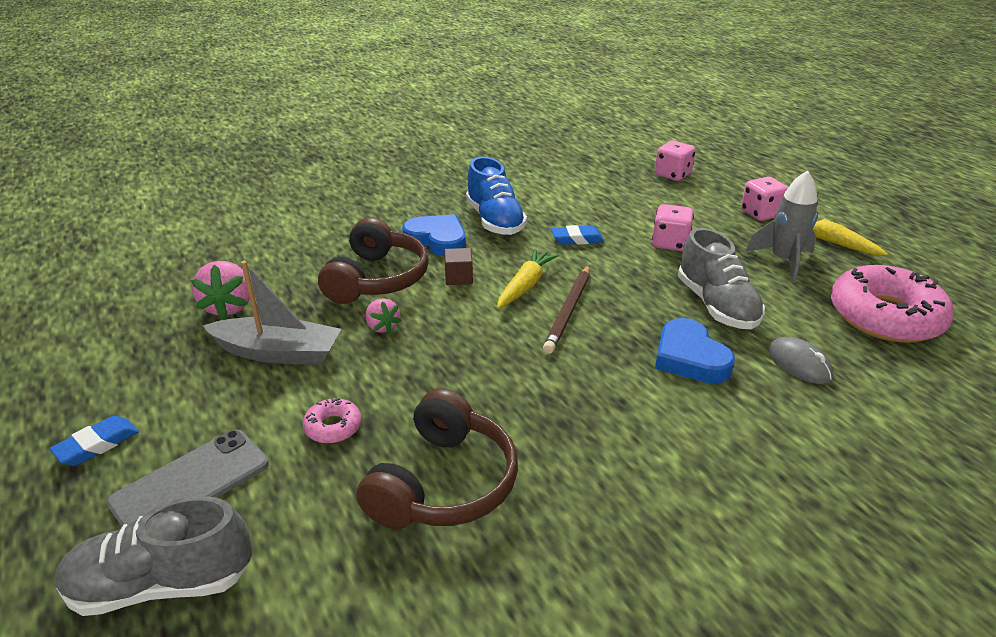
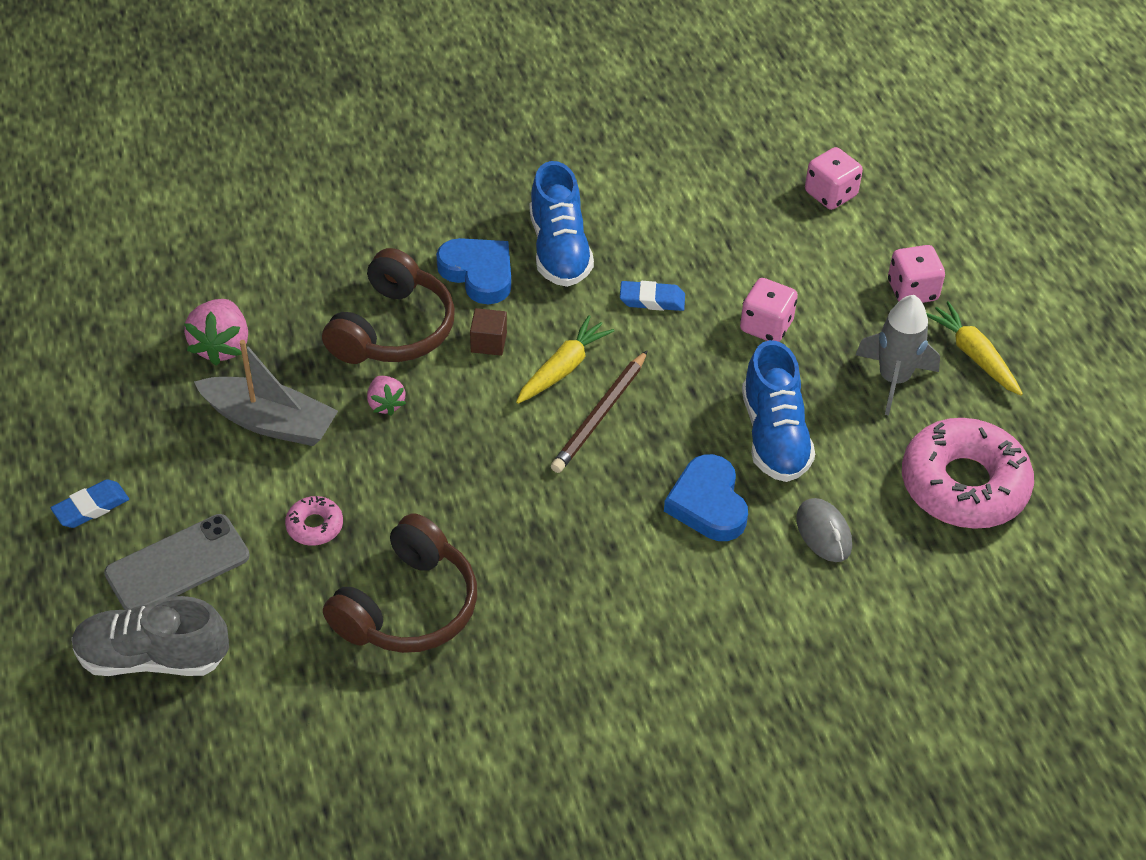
camera: 10 degrees right, 15 degrees up
grey shoe [678,228,765,329] -> blue shoe [742,340,815,482]

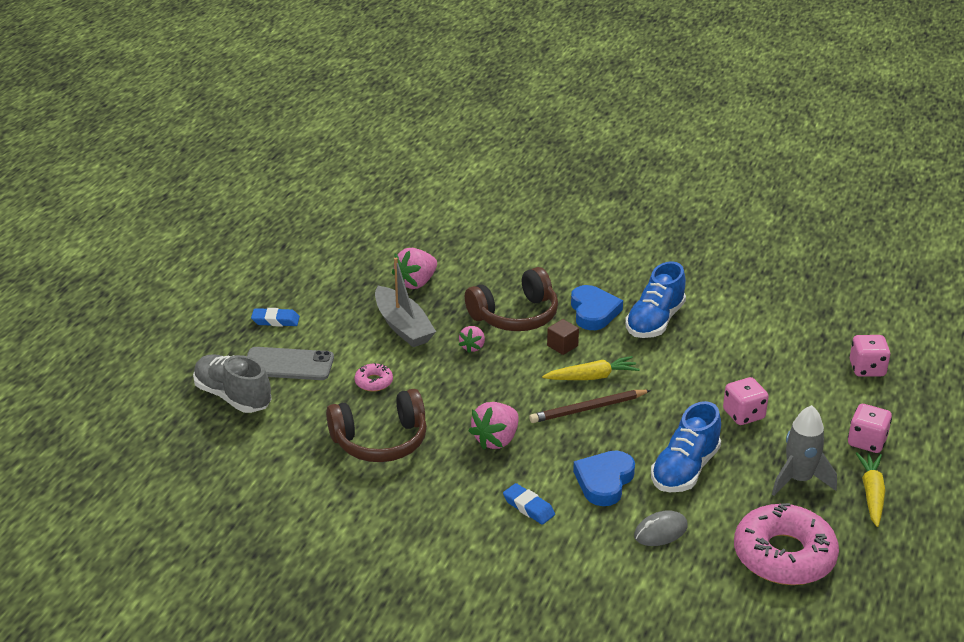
camera: 40 degrees right, 15 degrees down
blue eraser [620,281,685,311] -> blue eraser moved to [503,483,555,525]
grey mouse [796,498,852,562] -> grey mouse turned 45 degrees clockwise [634,510,688,546]
none -> pink strawberry [469,402,519,450]

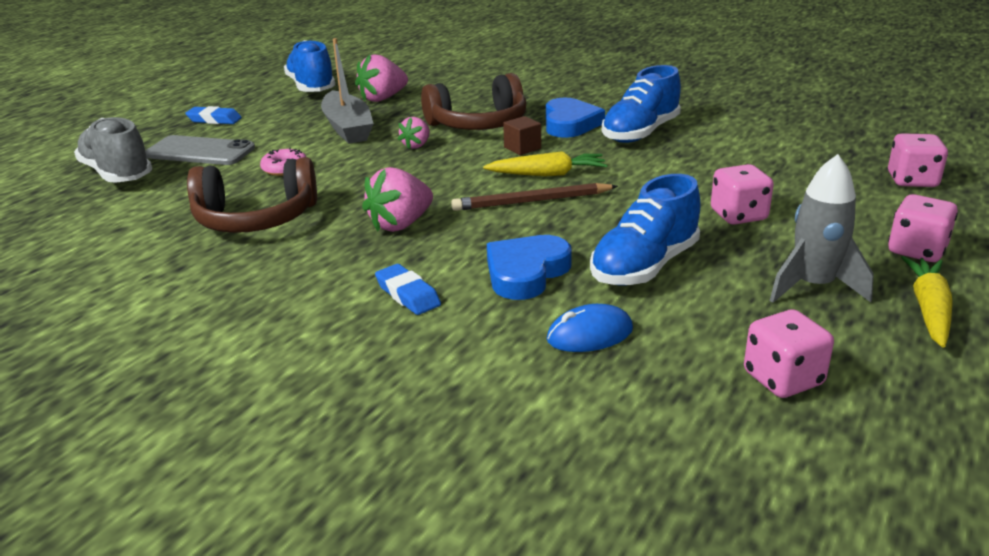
camera: 10 degrees right, 5 degrees down
grey mouse [634,510,688,546] -> blue mouse [547,304,633,352]
pink donut [734,503,839,585] -> pink dice [744,309,834,398]
none -> blue shoe [284,40,335,92]

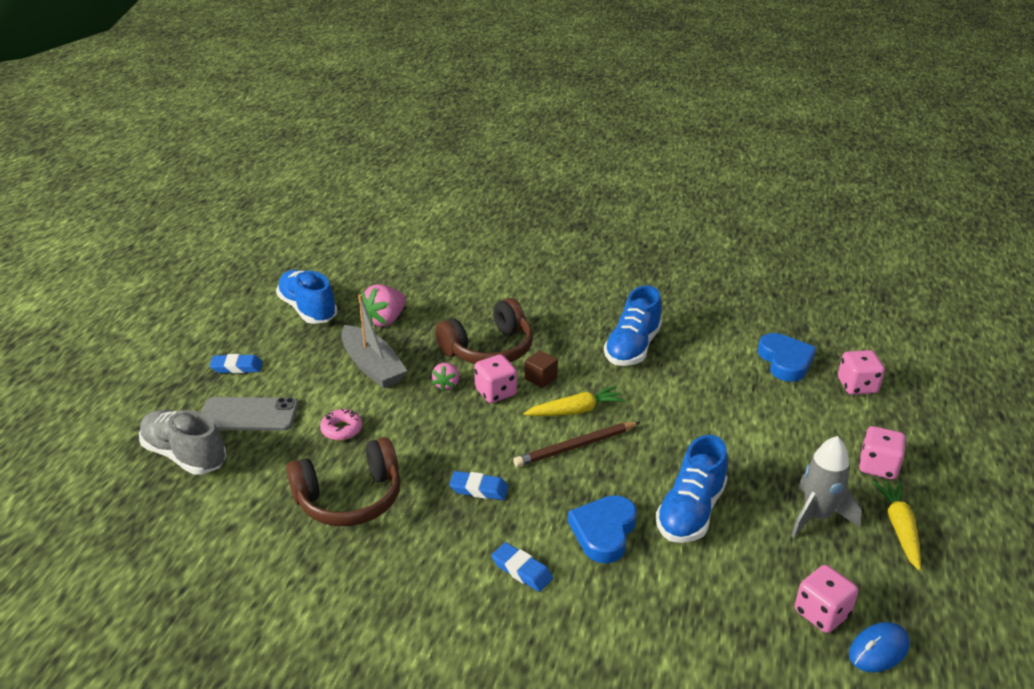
camera: 15 degrees left, 5 degrees up
pink strawberry [362,167,433,232] -> blue eraser [449,471,509,500]
blue heart [546,98,605,138] -> blue heart moved to [758,333,816,382]
blue mouse [547,304,633,352] -> blue mouse moved to [849,622,909,672]
pink dice [711,164,774,225] -> pink dice moved to [474,355,517,403]

